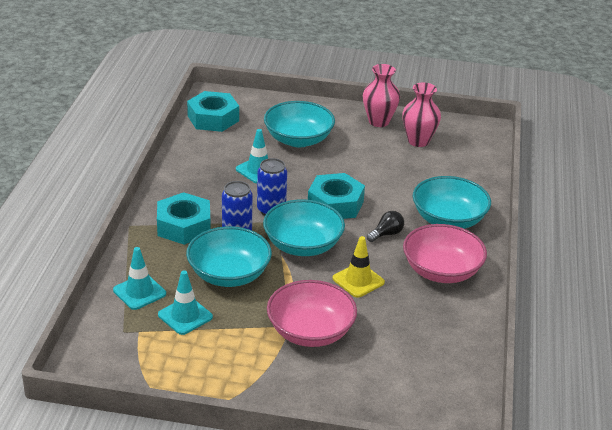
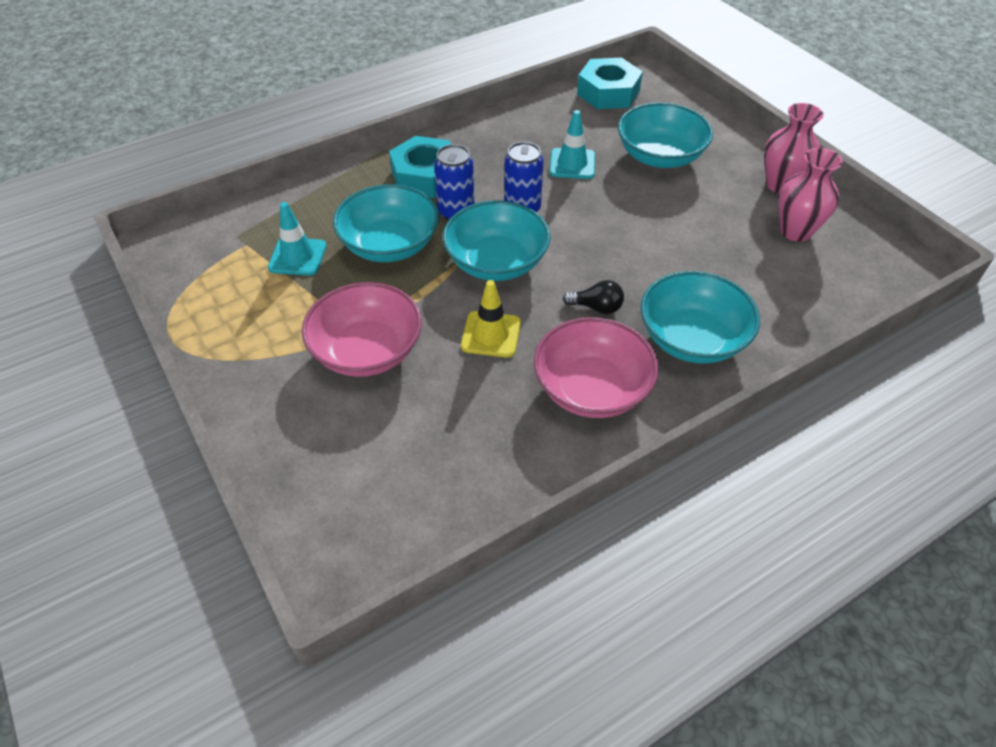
camera: 50 degrees right, 15 degrees up
turquoise traffic cone [113,247,166,310] -> none
turquoise nut [308,173,365,219] -> none

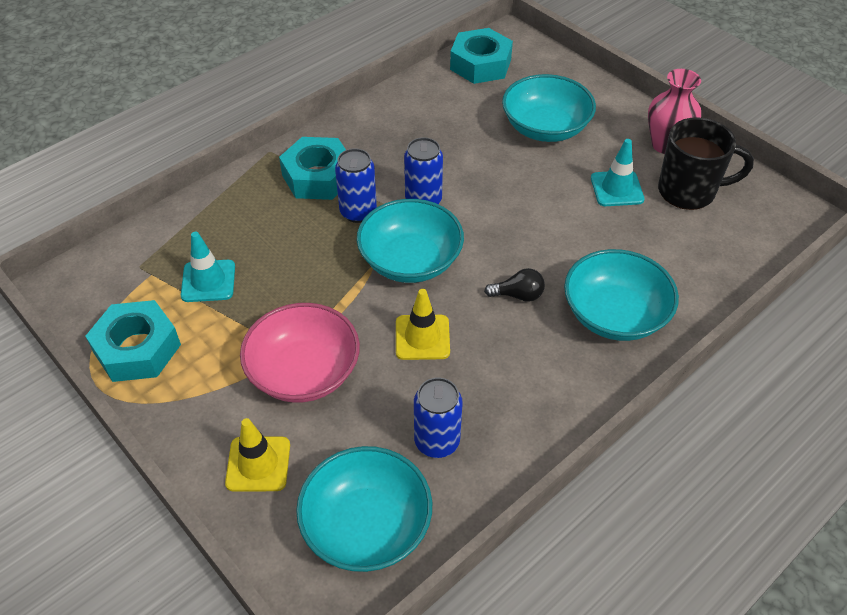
camera: 10 degrees left, 0 degrees up
turquoise bowl [333,184,439,262] -> turquoise bowl moved to [296,446,432,572]
pink bowl [534,317,659,418] -> none
turquoise traffic cone [549,110,595,179] -> turquoise traffic cone moved to [591,139,644,206]
pink vase [779,148,843,242] -> black mug [658,117,754,210]
none -> turquoise nut [86,300,181,382]
none -> yellow traffic cone [225,418,290,491]
none -> blue can [414,377,463,458]

